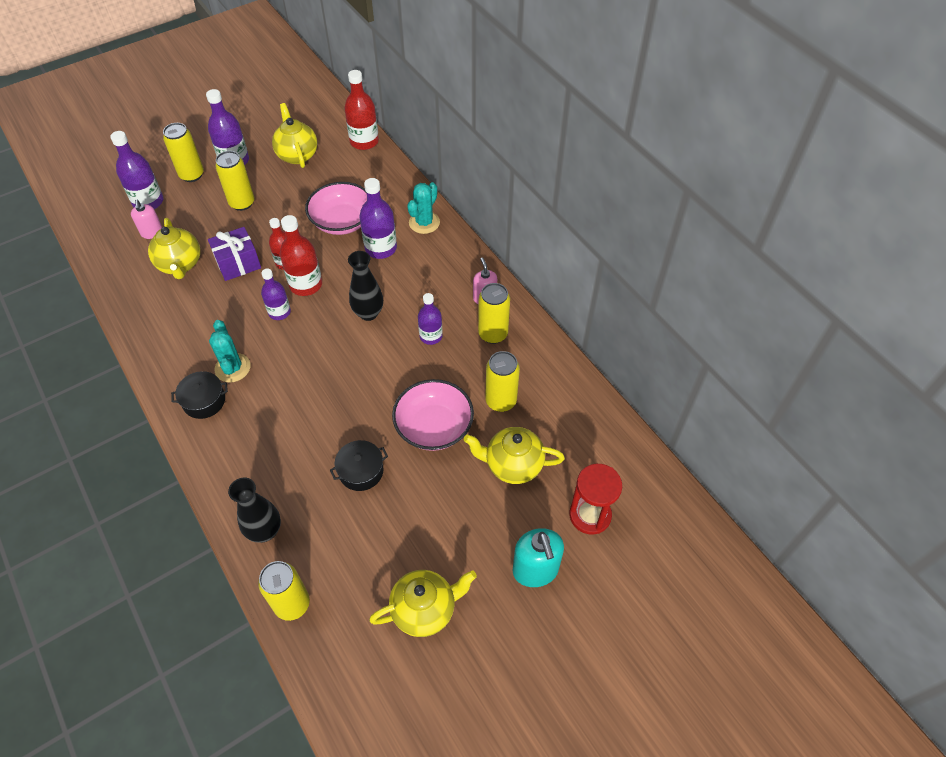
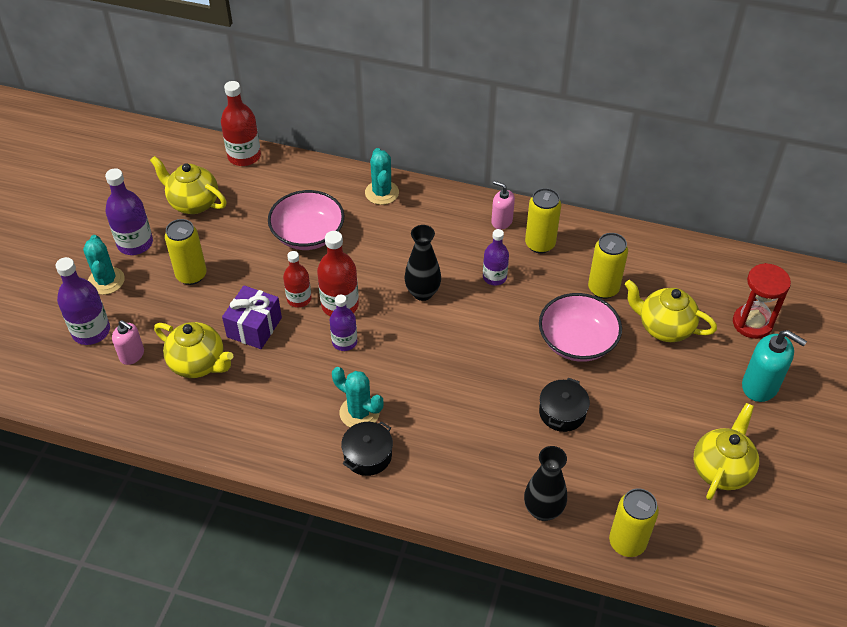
camera: 40 degrees left, 5 degrees down
yellow can [163,123,204,182] -> turquoise cactus [83,235,125,295]
purple bottle [359,178,397,259] -> none
yellow teapot [464,427,565,484] -> yellow teapot turned 60 degrees clockwise [625,280,717,342]

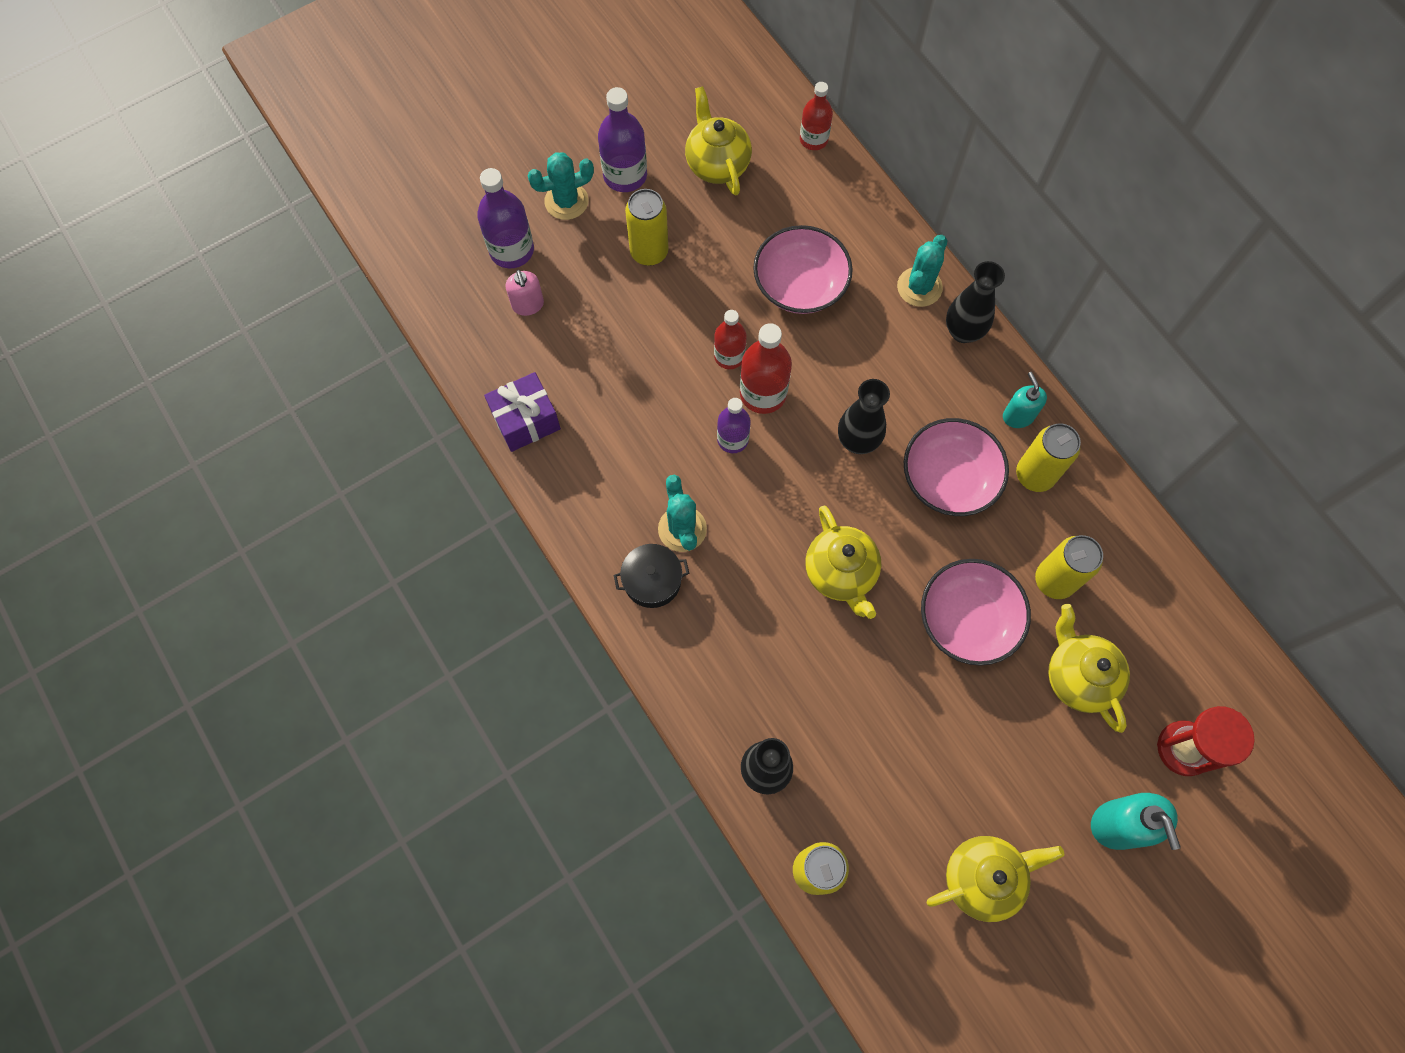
camera: 40 degrees right, 20 degrees up
turquoise cactus [83,235,125,295] -> turquoise cactus turned 45 degrees clockwise [528,152,594,220]
yellow teapot [154,322,234,378] -> yellow teapot moved to [805,505,881,619]
red bottle [221,81,261,166] -> red bottle [800,82,833,150], size x0.66
purple gift [222,285,282,349] -> purple gift moved to [484,372,561,452]
purple bottle [483,229,509,285] -> pink bowl [904,418,1009,516]
pink soap dispenser [491,181,515,229] -> turquoise soap dispenser [1003,372,1047,428]
black pot [539,378,590,432] -> none
none -> black vase [946,261,1005,343]

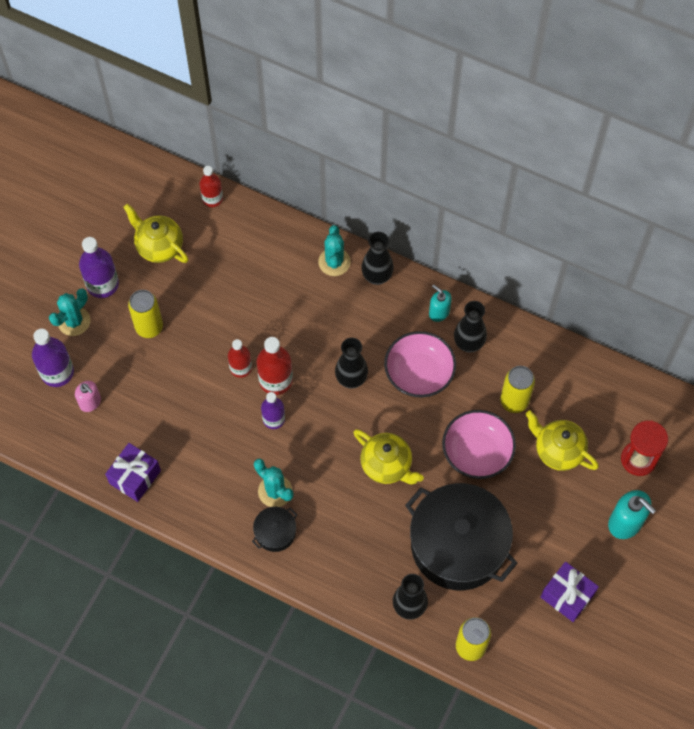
camera: 30 degrees left, 5 degrees down
pink bowl [753,225,853,314] -> none
yellow teapot [927,836,1065,922] -> purple gift [540,562,599,622]
yellow can [1016,423,1081,492] -> black vase [454,301,487,353]
none -> black pot [405,483,518,590]

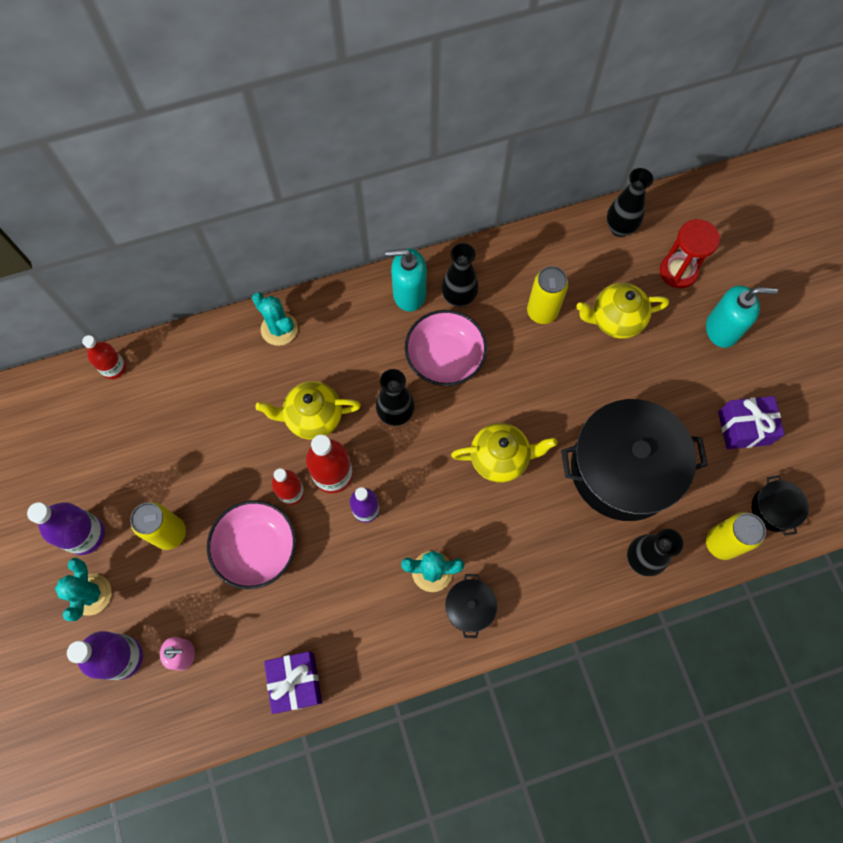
camera: 45 degrees left, 5 degrees up
yellow teapot [123,204,188,263] -> yellow teapot moved to [255,381,361,440]
black vase [361,232,394,285] -> black vase moved to [607,168,653,237]
turquoise soap dispenser [429,284,452,322] -> turquoise soap dispenser [385,249,427,312], size x1.59
pink bowl [442,410,516,479] -> pink bowl moved to [207,500,296,589]
none -> black pot [752,475,809,536]

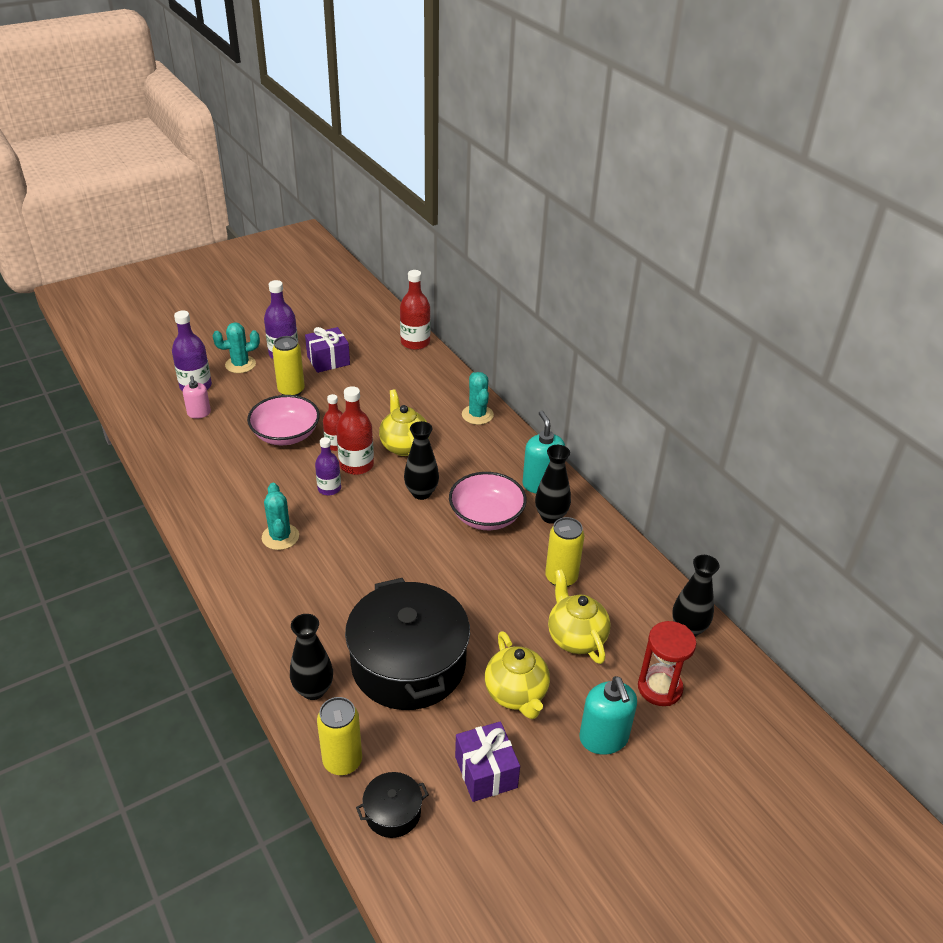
camera: 75 degrees right, 30 degrees down
red bottle [82,335,126,379] -> red bottle [400,270,430,350], size x1.51
turquoise cactus [252,292,298,346] -> turquoise cactus turned 45 degrees counterclockwise [462,372,494,425]
purple gift [264,651,322,714] -> purple gift moved to [305,327,350,373]
black pot [445,574,497,638] -> none
yellow teapot [451,423,557,483] -> yellow teapot moved to [485,631,550,719]

